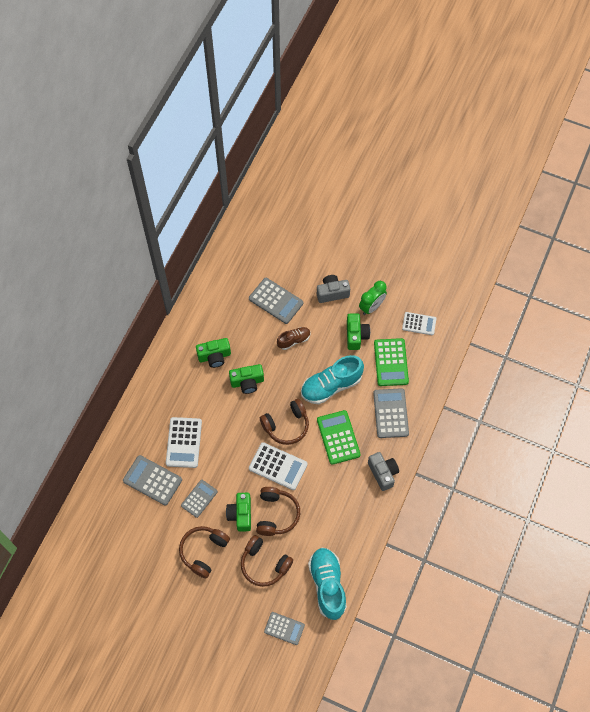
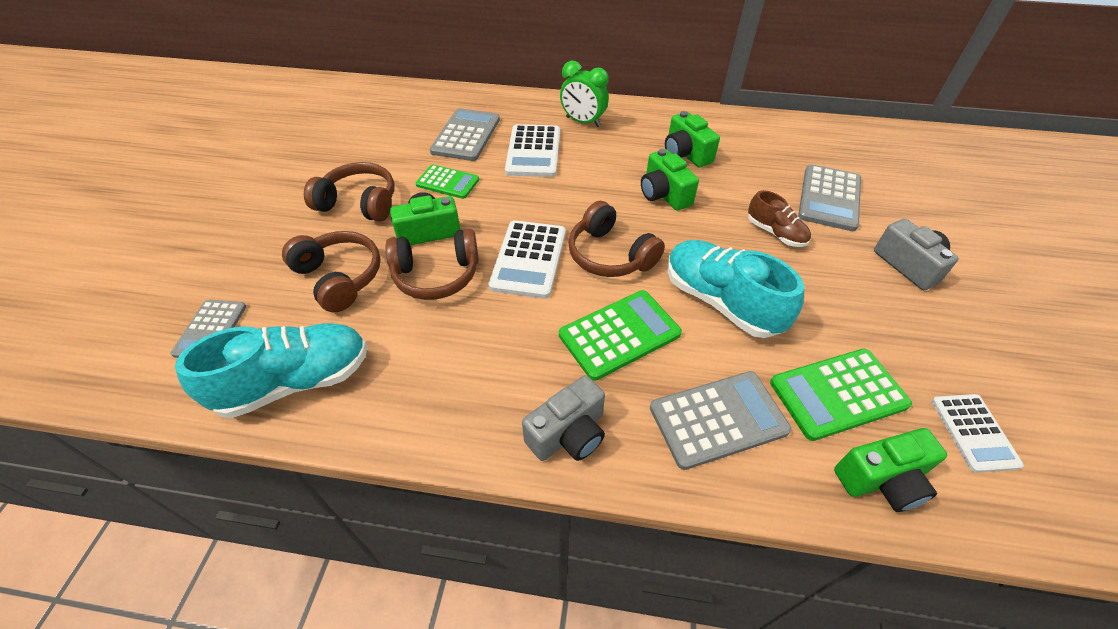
camera: 75 degrees right, 15 degrees down
white calculator [166,417,202,468] -> white calculator turned 75 degrees counterclockwise [505,124,560,177]
grey calculator [181,480,218,518] -> green calculator [416,164,479,199]
brown headphones [241,535,293,587] -> brown headphones turned 120 degrees clockwise [282,231,381,312]
green camera [347,313,370,350] -> green camera moved to [834,428,947,512]
green clock [359,281,387,315] -> green clock moved to [560,61,609,127]

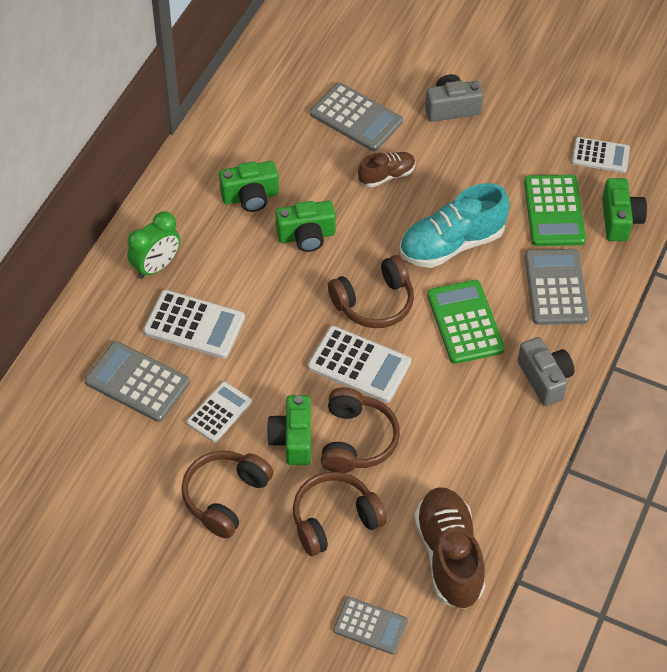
camera: 75 degrees left, 5 degrees up
turquoise shoe [175,323,368,418] -> brown shoe [414,487,485,609]
green calculator [416,164,479,199] -> white calculator [186,382,252,443]

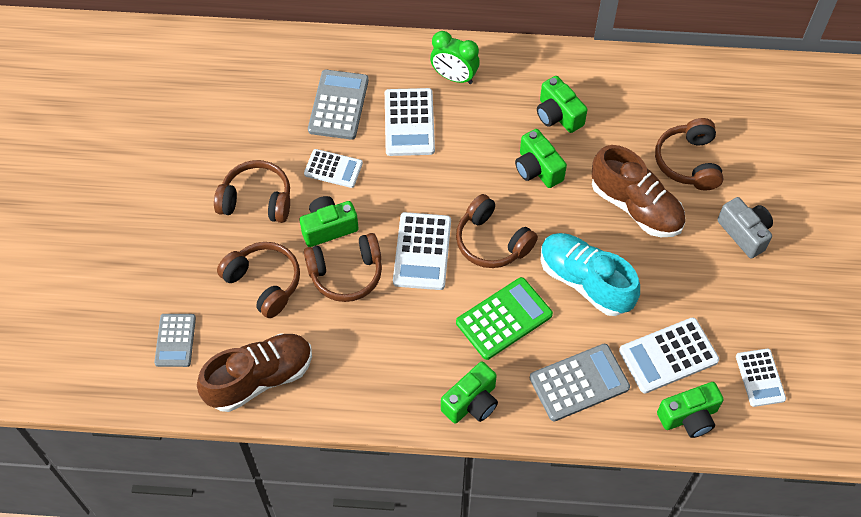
camera: 70 degrees right, 5 degrees up
grey calculator [310,83,403,151] -> brown headphones [655,118,724,191]
brown shoe [358,152,416,187] -> brown shoe [592,145,685,237], size x1.82
grey camera [518,337,574,406] -> green camera [441,362,498,423]
green calculator [524,175,586,246] -> white calculator [619,317,719,393]

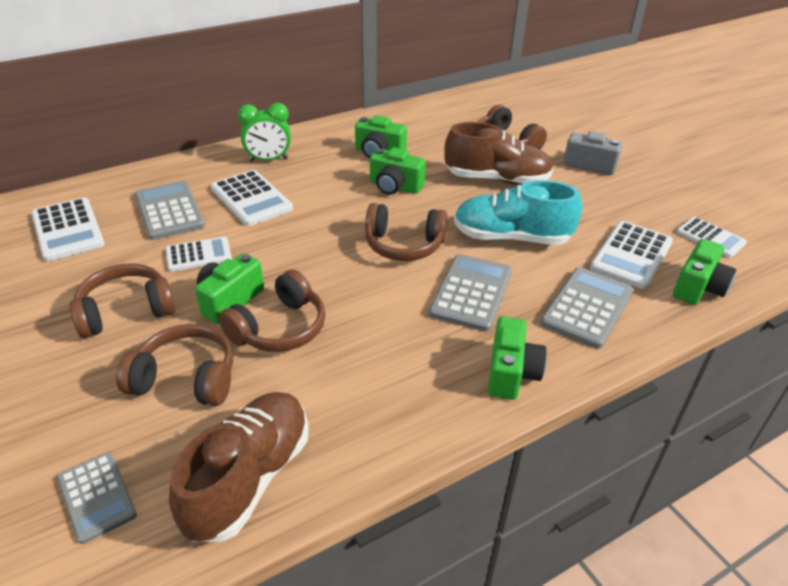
camera: 35 degrees left, 20 degrees down
white calculator [393,212,451,290] -> white calculator moved to [32,197,105,261]
green calculator [456,277,553,360] -> grey calculator [429,254,512,332]

